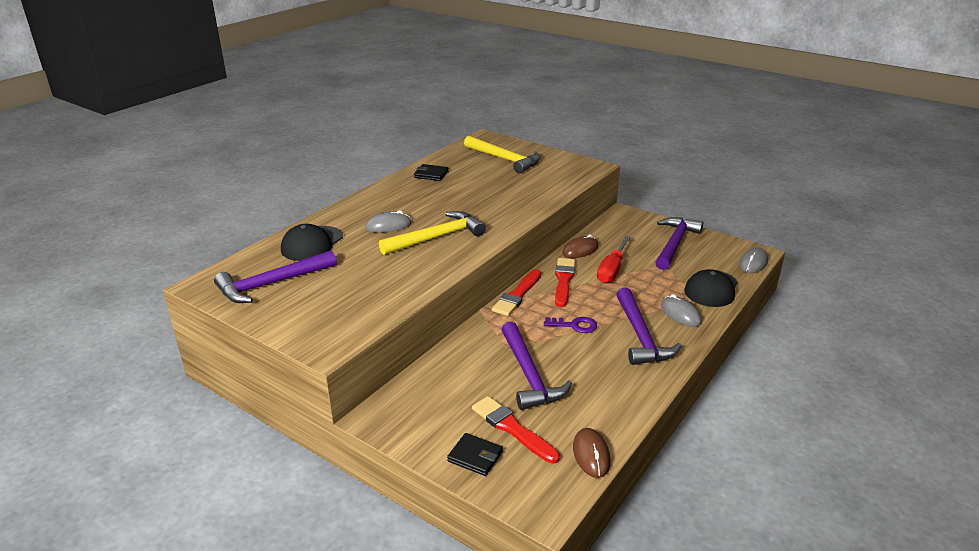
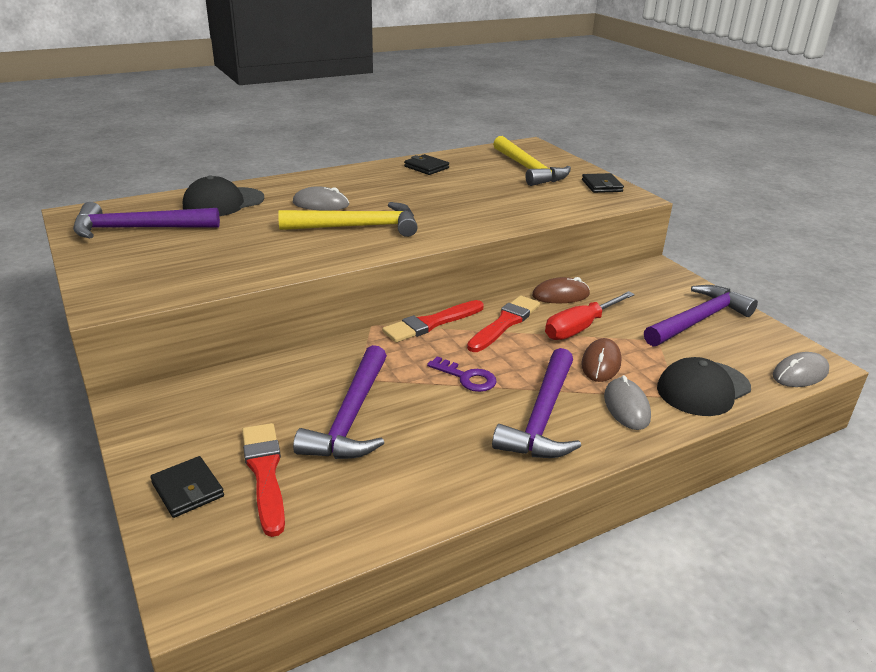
camera: 25 degrees right, 0 degrees up
brown mouse [573,428,611,478] -> brown mouse moved to [581,338,621,382]
none -> black wallet [582,173,624,193]

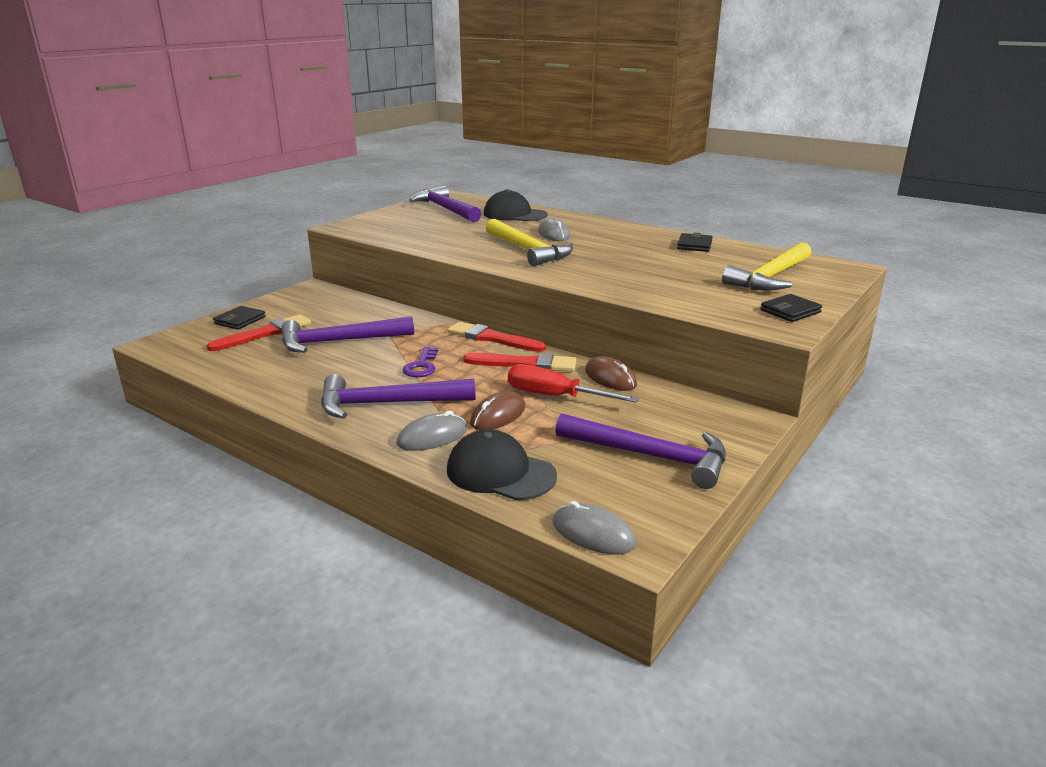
camera: 65 degrees right, 5 degrees down
brown mouse [581,338,621,382] -> brown mouse turned 45 degrees counterclockwise [470,391,525,430]

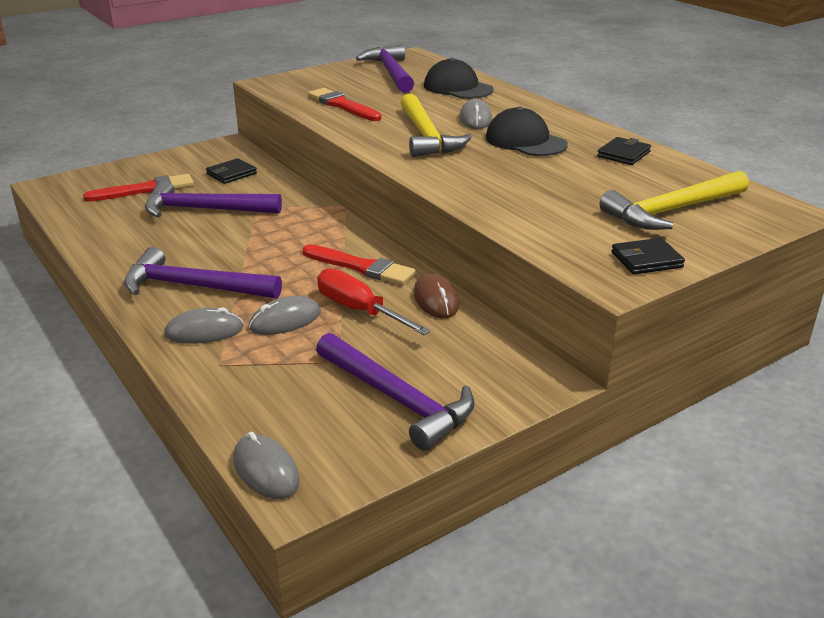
camera: 20 degrees right, 5 degrees up
black wallet [213,306,266,330] -> black wallet moved to [206,158,257,184]
purple key [402,347,438,378] -> none
black cap [447,429,557,500] -> black cap moved to [486,107,568,156]
red brush [448,322,546,352] -> red brush moved to [308,88,382,121]
brown mouse [470,391,525,430] -> grey mouse [248,296,321,335]

